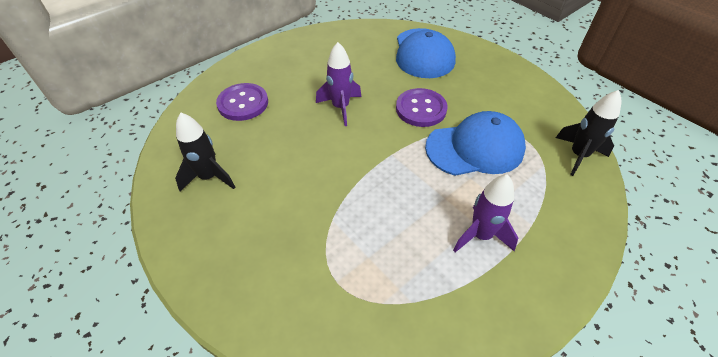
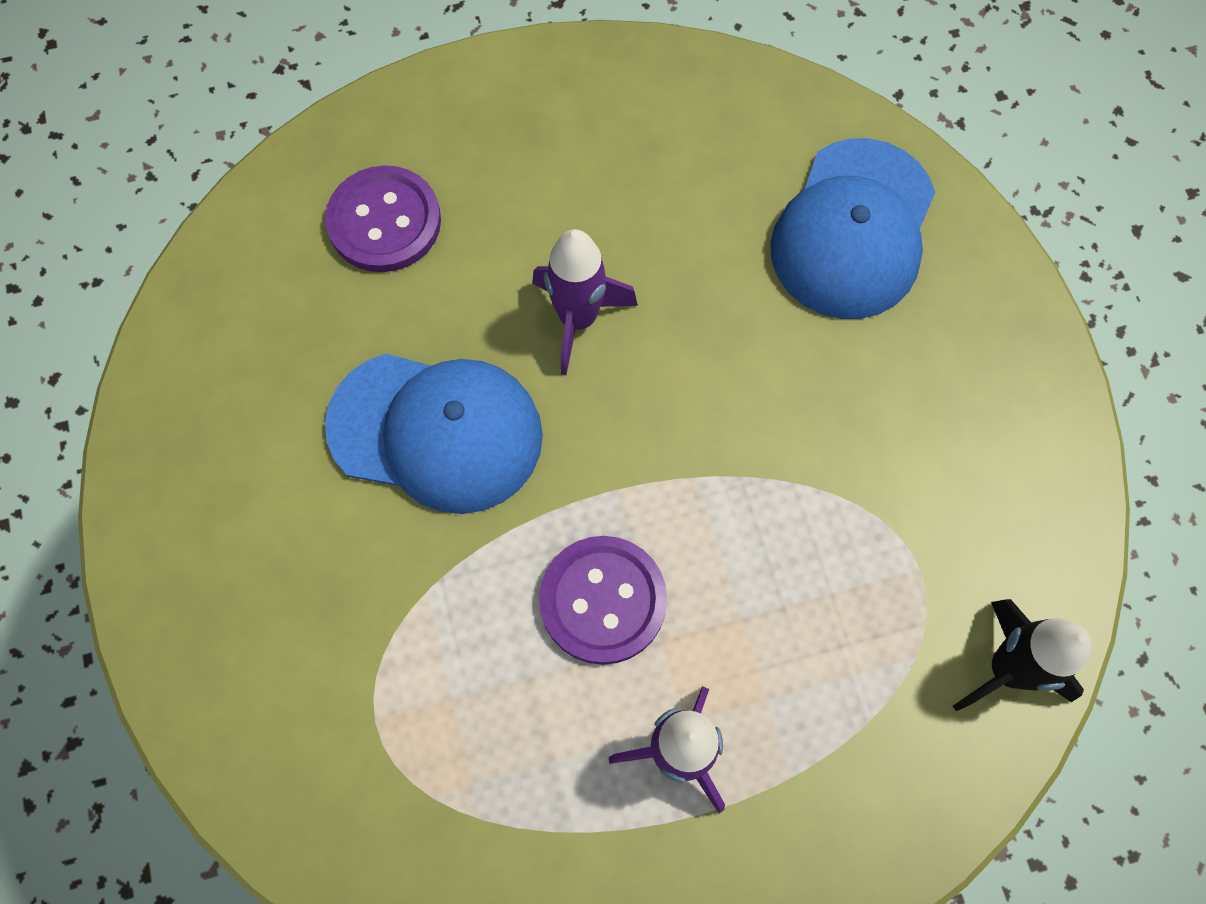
camera: 25 degrees right, 20 degrees up
black rocket [175,112,235,191] -> none
purple button [396,88,447,127] -> purple button moved to [539,536,667,665]
blue cap [425,111,526,176] -> blue cap moved to [325,354,543,514]

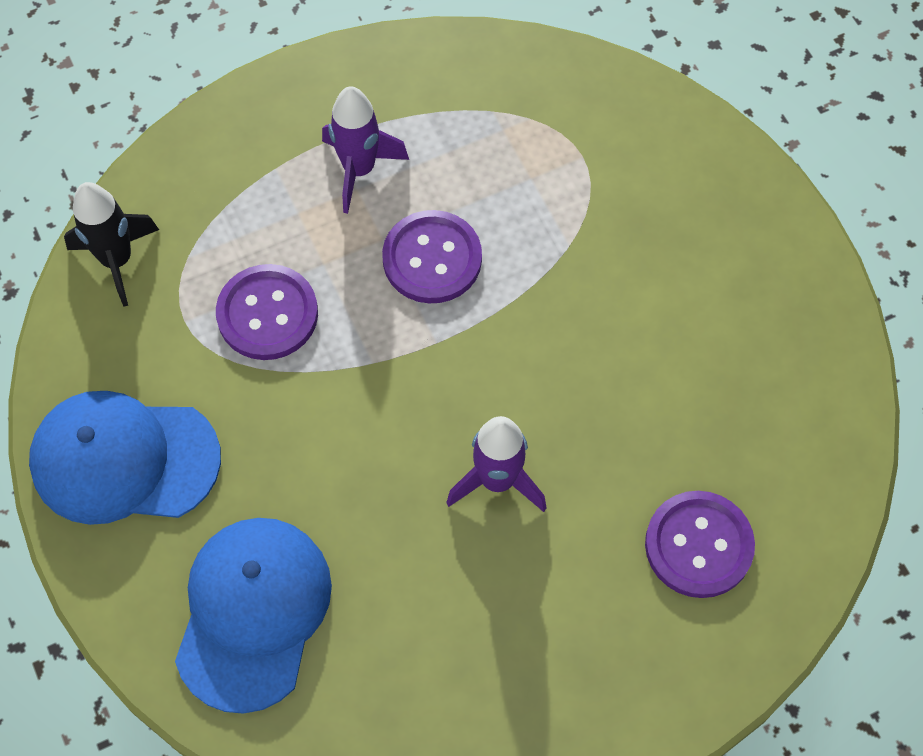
camera: 170 degrees right, 5 degrees down
blue cap [325,354,543,514] -> blue cap moved to [29,391,221,525]
none -> purple button [216,264,318,360]

